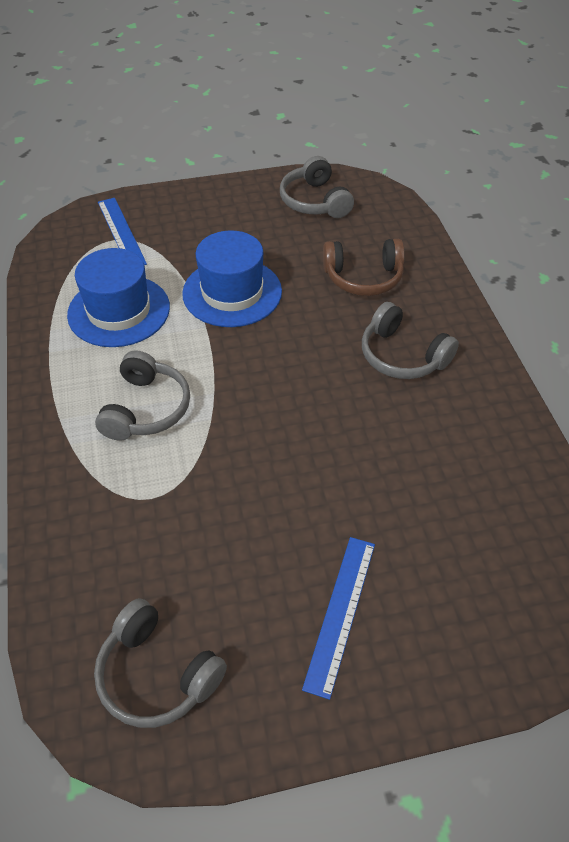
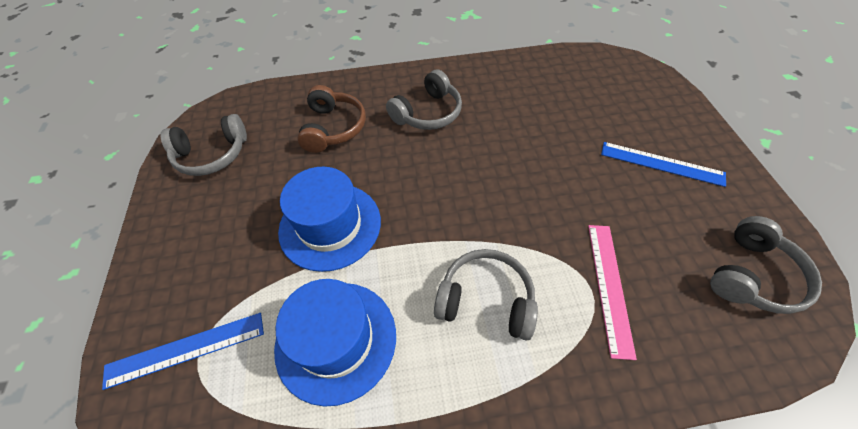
camera: 85 degrees left, 5 degrees up
none -> pink ruler [588,225,637,360]

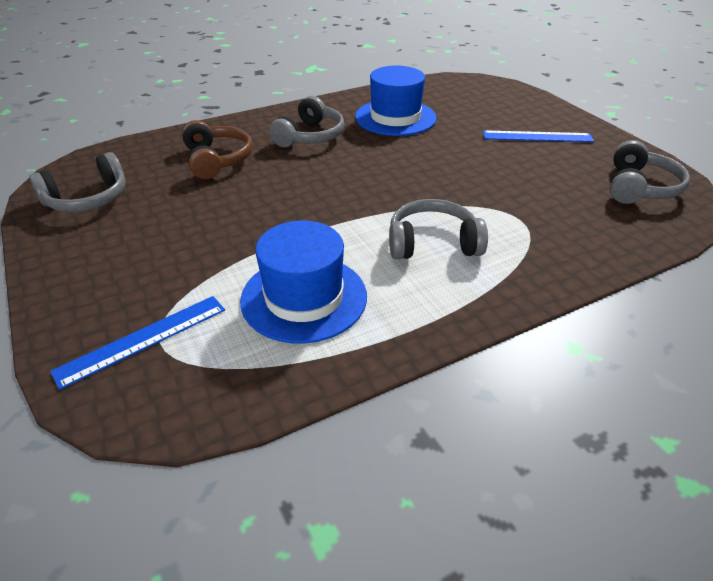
camera: 20 degrees left, 15 degrees down
blue hat [278,167,381,272] -> blue hat moved to [355,66,436,136]
pink ruler [588,225,637,360] -> none

